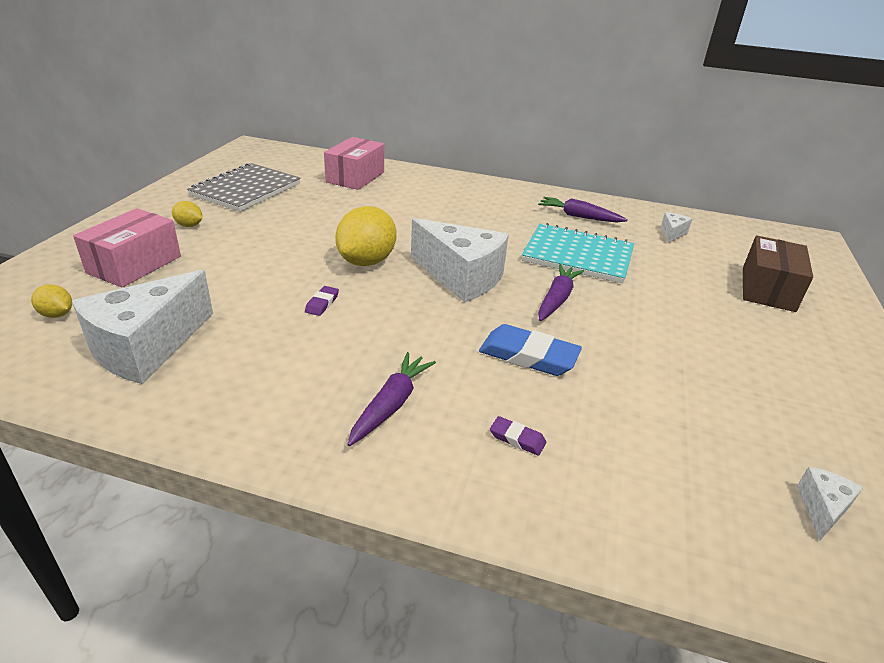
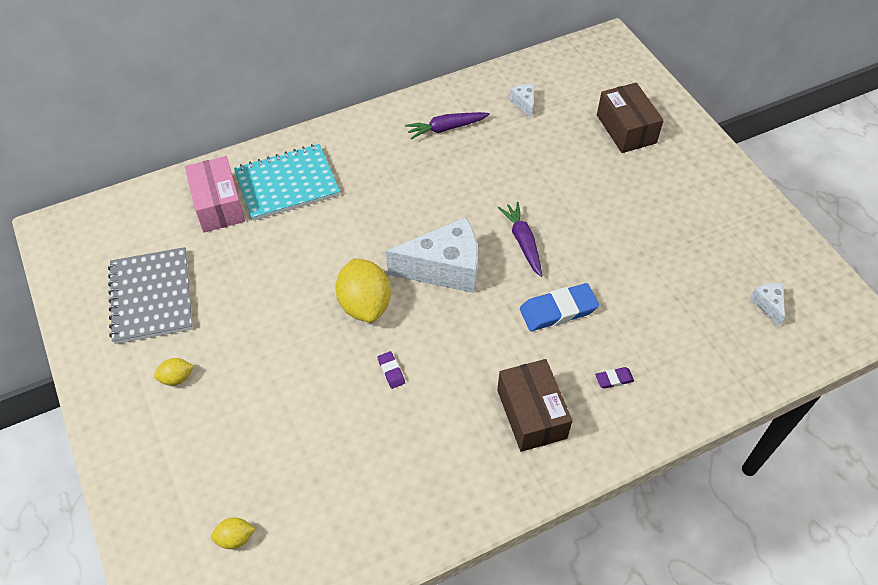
camera: 40 degrees left, 20 degrees up
white cheese [72,270,213,384] -> none
pink box [73,208,181,287] -> none
purple carrot [347,352,436,446] -> brown box [497,359,572,452]
turquoise notebook [522,223,634,283] -> turquoise notebook moved to [234,144,340,221]

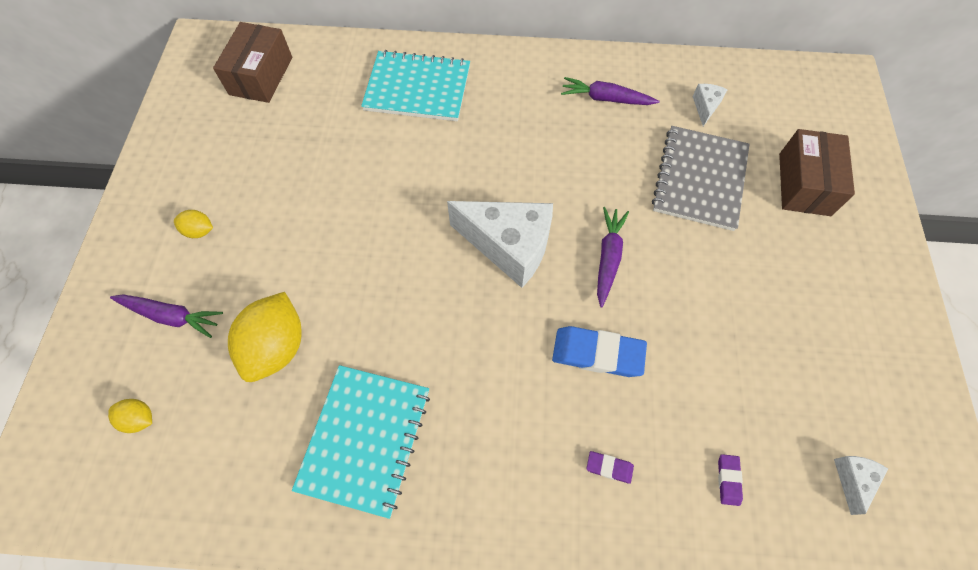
camera: 30 degrees right, 10 degrees up
grey notebook [108,247,193,344] -> grey notebook moved to [652,126,750,231]
pink box [185,156,245,232] -> none
yellow lemon [336,258,391,322] -> yellow lemon moved to [228,292,302,382]
purple eraser [377,351,405,389] -> purple eraser moved to [718,454,743,506]
brown box [497,359,572,452] -> brown box moved to [213,22,292,103]
none -> purple carrot [110,295,223,338]
none -> turquoise notebook [292,365,430,519]

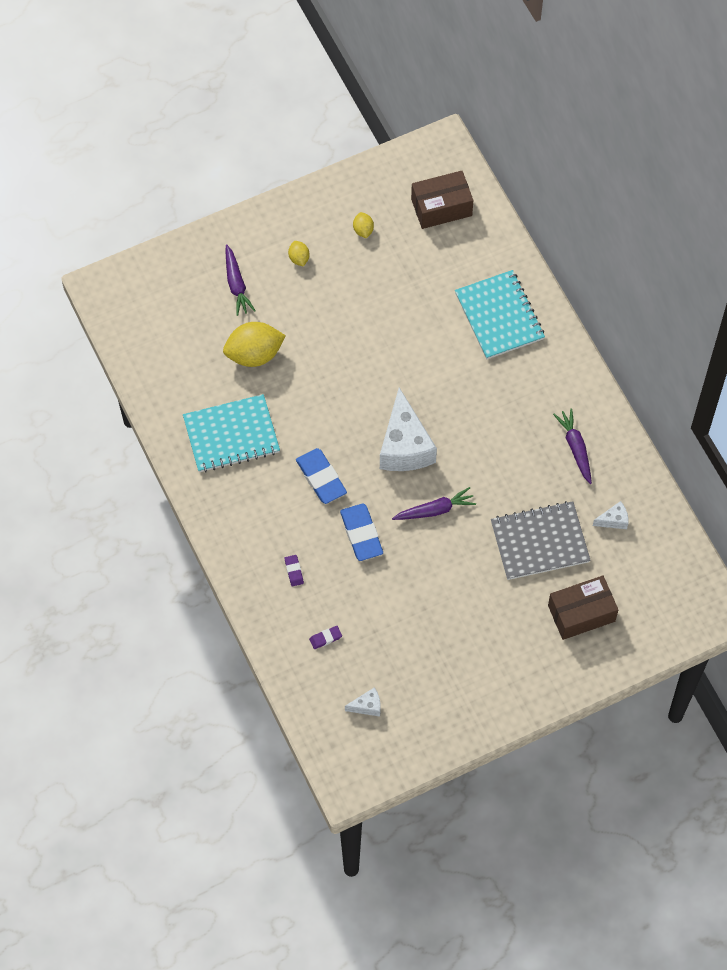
camera: 60 degrees right, 0 degrees up
yellow lemon [108,399,152,433] -> yellow lemon moved to [353,212,374,238]
none -> blue eraser [296,448,347,504]

